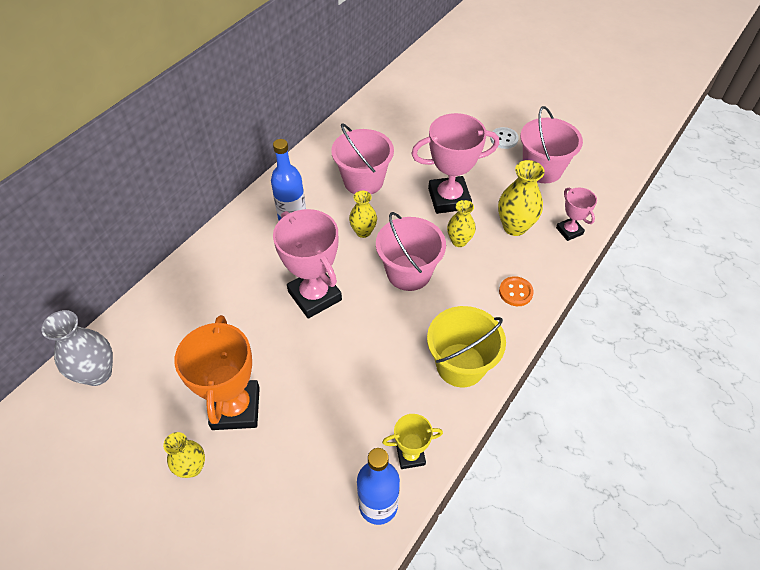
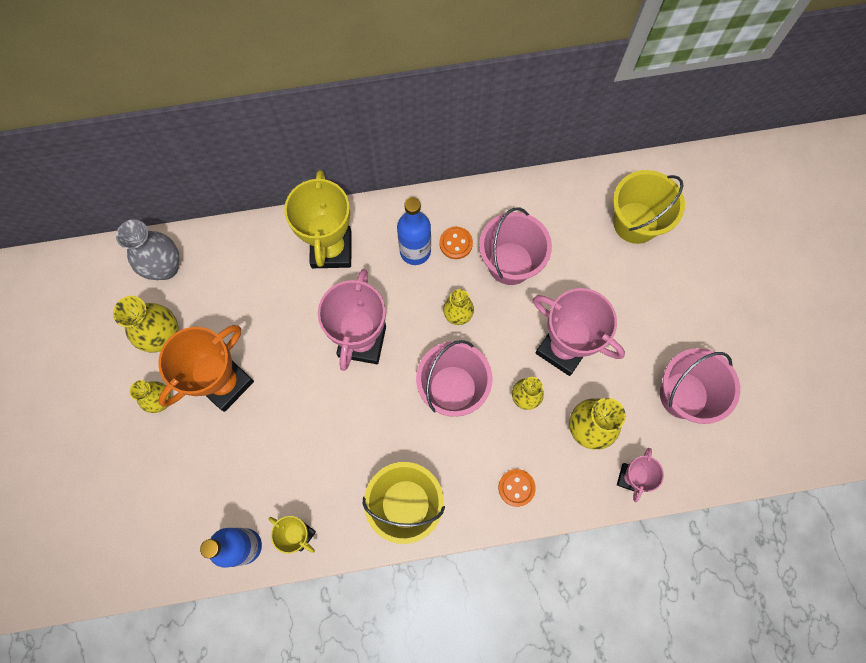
camera: 45 degrees right, 20 degrees up
white button [490,127,519,149] -> none
none -> yellow vase [113,296,179,353]
none -> yellow trophy [284,170,352,268]
none -> orange button [439,227,473,259]
none -> yellow bucket [613,170,685,244]

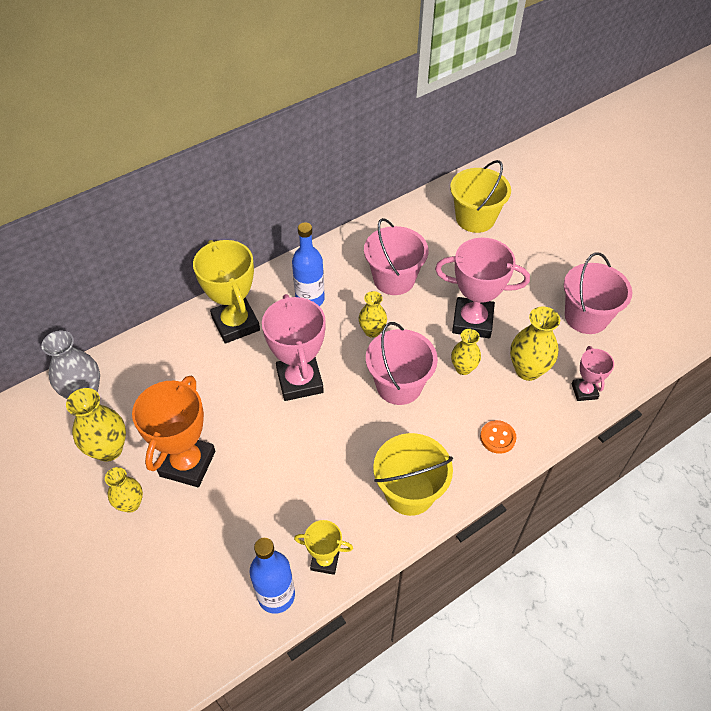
camera: 25 degrees left, 20 degrees down
orange button [439,227,473,259] -> none

